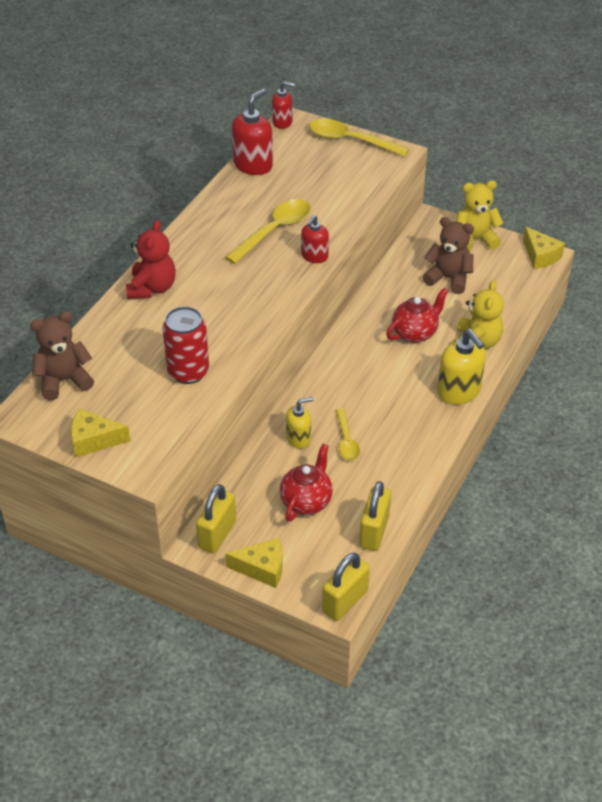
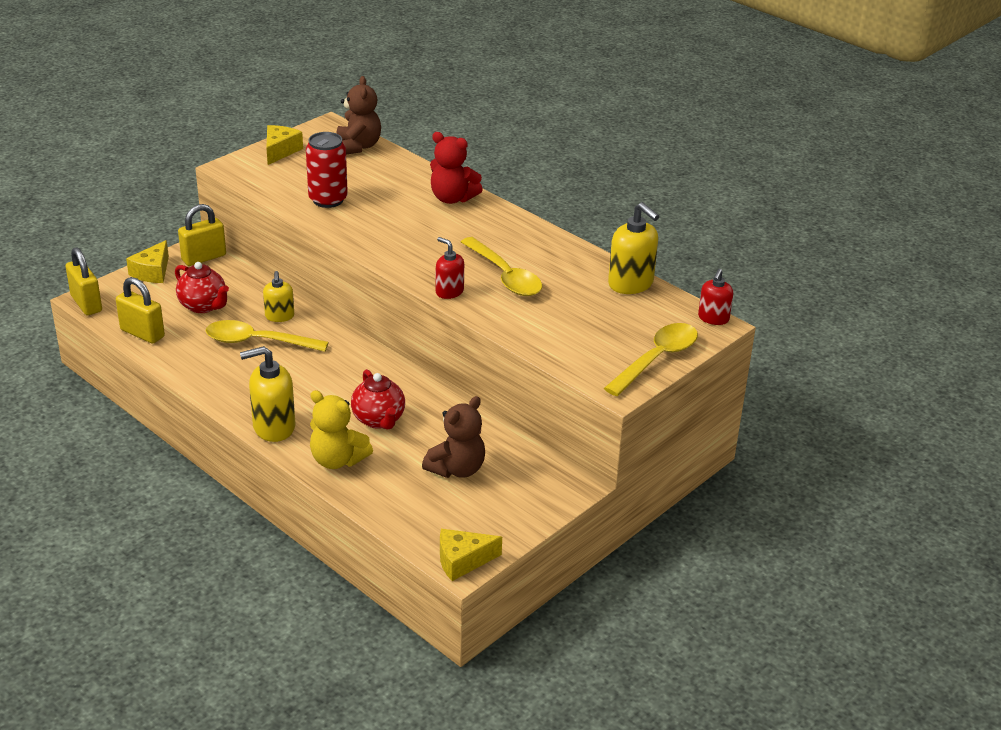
camera: 105 degrees right, 10 degrees down
yellow padlock [196,484,236,554] -> yellow padlock turned 75 degrees counterclockwise [178,204,226,266]
red soap dispenser [232,89,273,175] -> yellow soap dispenser [608,202,659,294]
yellow spoon [336,408,360,461] -> yellow spoon [206,320,329,352], size x1.68
yellow teddy bear [456,181,504,251] -> none

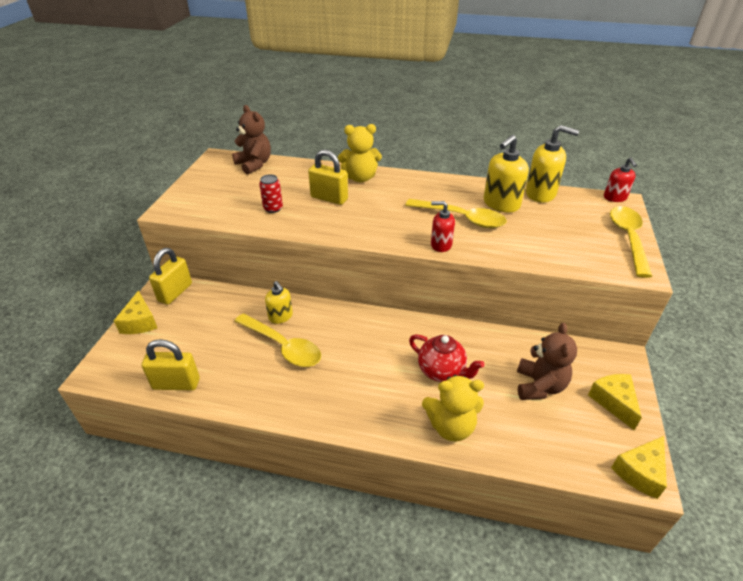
camera: 30 degrees left, 5 degrees up
yellow padlock [66,247,102,315] -> yellow padlock moved to [308,150,348,205]
red teapot [175,262,229,313] -> none
yellow spoon [206,320,329,352] -> yellow spoon turned 120 degrees counterclockwise [235,313,321,367]
yellow soap dispenser [240,346,295,442] -> yellow soap dispenser moved to [484,135,529,212]
yellow cheese [266,125,303,165] -> yellow cheese moved to [588,374,642,430]
red can [306,132,348,208] -> red can [259,174,283,213], size x0.59
red teddy bear [430,132,483,204] -> yellow teddy bear [338,124,382,182]

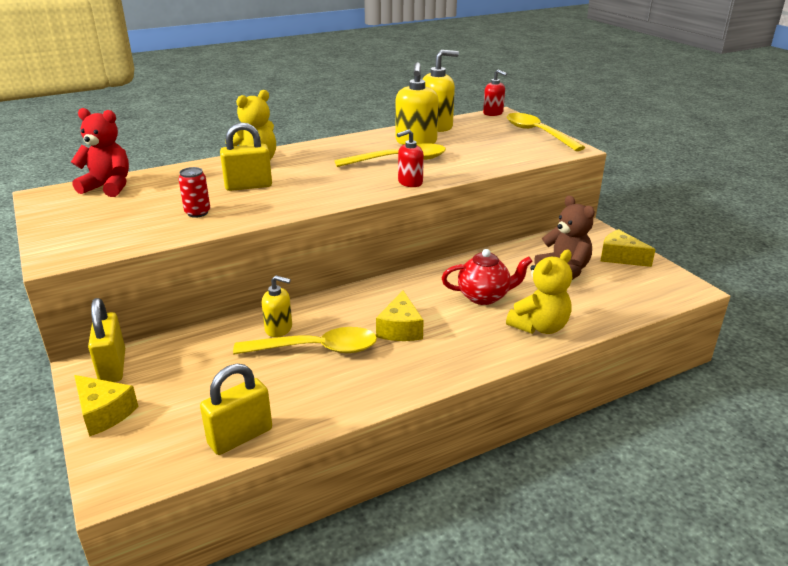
camera: 40 degrees left, 10 degrees down
brown teddy bear [232,105,271,174] -> red teddy bear [71,108,129,197]
yellow cheese [611,436,667,499] -> yellow cheese moved to [376,291,424,341]

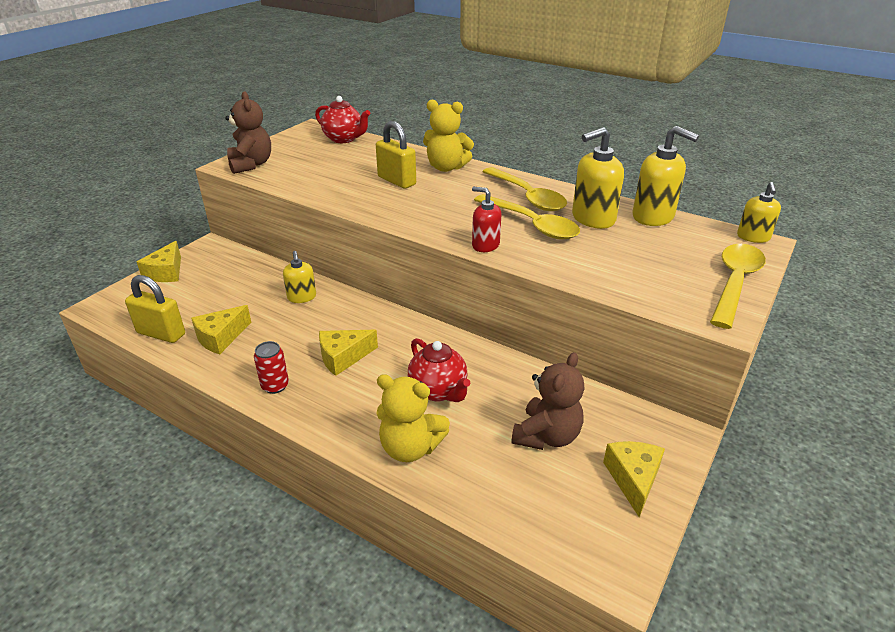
camera: 60 degrees right, 5 degrees up
red teddy bear [71,108,129,197] -> red teapot [315,96,370,143]
yellow padlock [88,298,125,382] -> none
red can [179,167,210,218] -> red can moved to [254,341,289,394]
yellow spoon [233,327,377,354] -> yellow spoon moved to [482,167,567,211]
red soap dispenser [483,70,507,116] -> yellow soap dispenser [737,182,781,243]
none -> yellow cheese [191,305,251,354]
none -> brown teddy bear [225,91,271,174]

